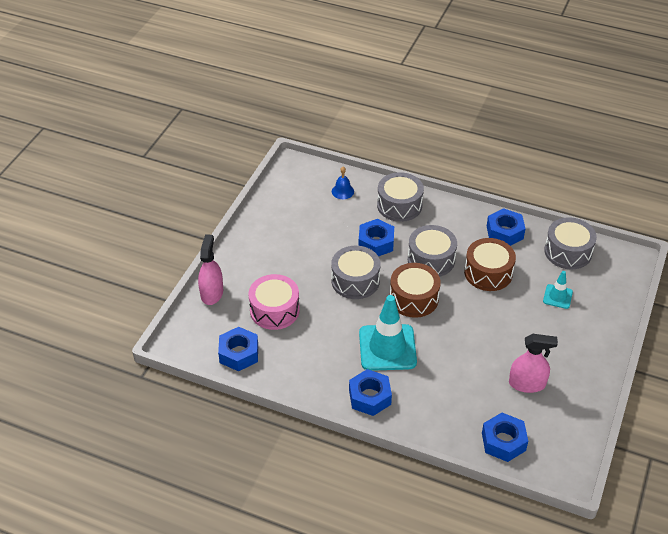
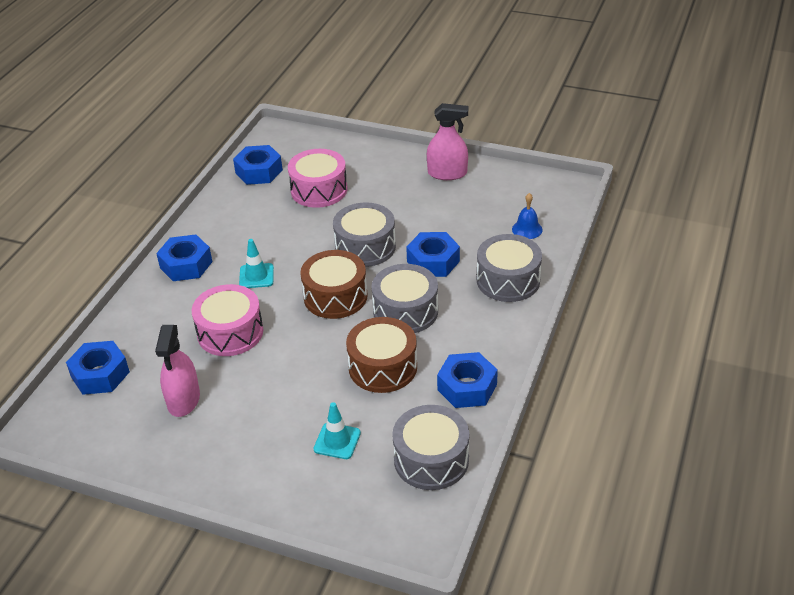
camera: 90 degrees right, 5 degrees down
pink spray bottle [198,234,223,305] -> pink spray bottle moved to [427,103,468,180]
turquoise traffic cone [359,295,417,371] -> turquoise traffic cone [239,239,274,288], size x0.50
none -> pink drum [192,284,263,356]

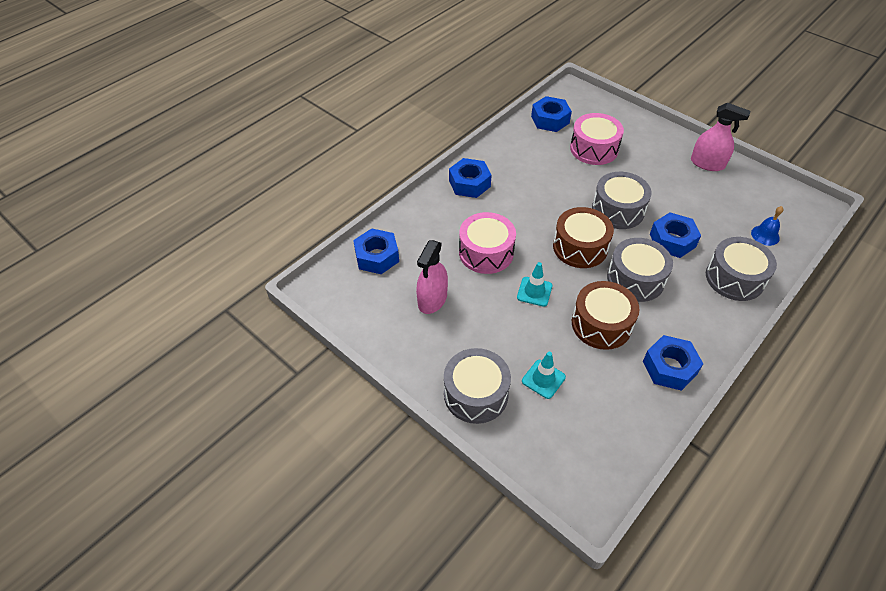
camera: 20 degrees right, 10 degrees up
turquoise traffic cone [239,239,274,288] -> turquoise traffic cone moved to [517,262,552,307]
grey drum [392,405,469,490] -> grey drum moved to [444,348,511,424]

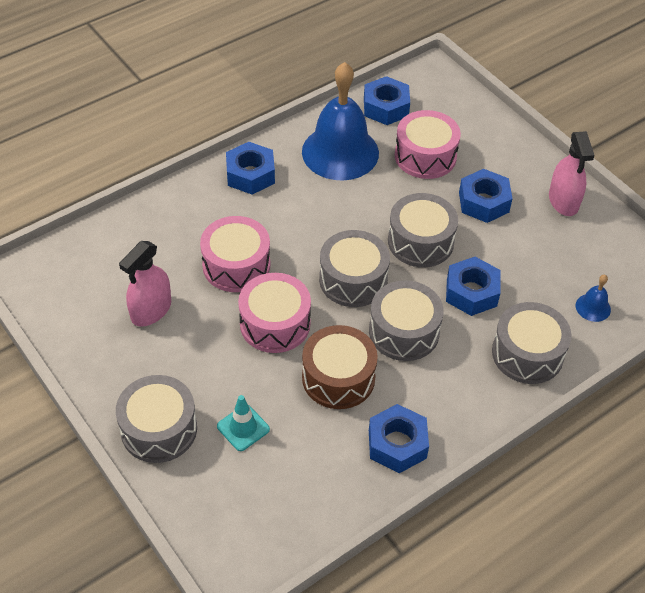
camera: 10 degrees right, 0 degrees up
blue nut [353,228,399,274] -> blue nut moved to [459,169,513,223]
turquoise traffic cone [517,262,552,307] -> pink drum [238,273,311,353]
brown drum [553,207,614,268] -> grey drum [319,230,390,307]
pink spray bottle [691,103,751,171] -> pink spray bottle turned 45 degrees clockwise [549,131,595,216]
none -> blue bell [302,62,379,181]

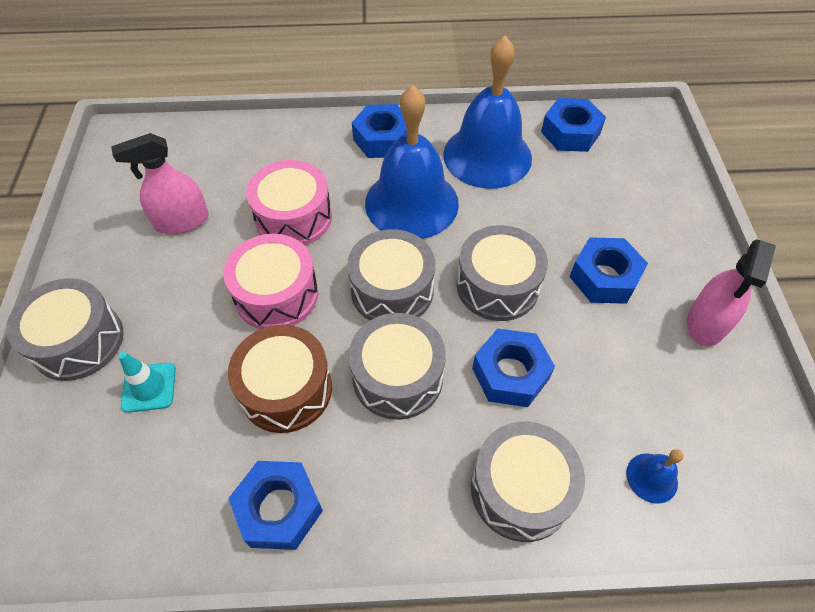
camera: 35 degrees right, 5 degrees up
pink drum [395,110,461,179] -> none
none -> blue bell [365,85,459,239]

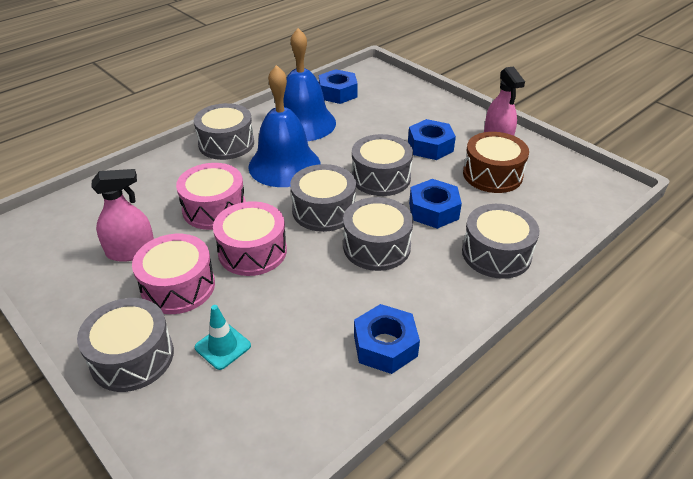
camera: 40 degrees left, 15 degrees down
pink spray bottle [111,133,209,234] -> pink spray bottle turned 135 degrees counterclockwise [91,169,154,262]
brown drum [228,325,332,433] -> brown drum moved to [463,132,529,193]
blue nut [352,104,407,158] -> grey drum [194,103,254,160]
blue bell [626,449,683,504] -> none
none -> pink drum [132,234,215,314]

